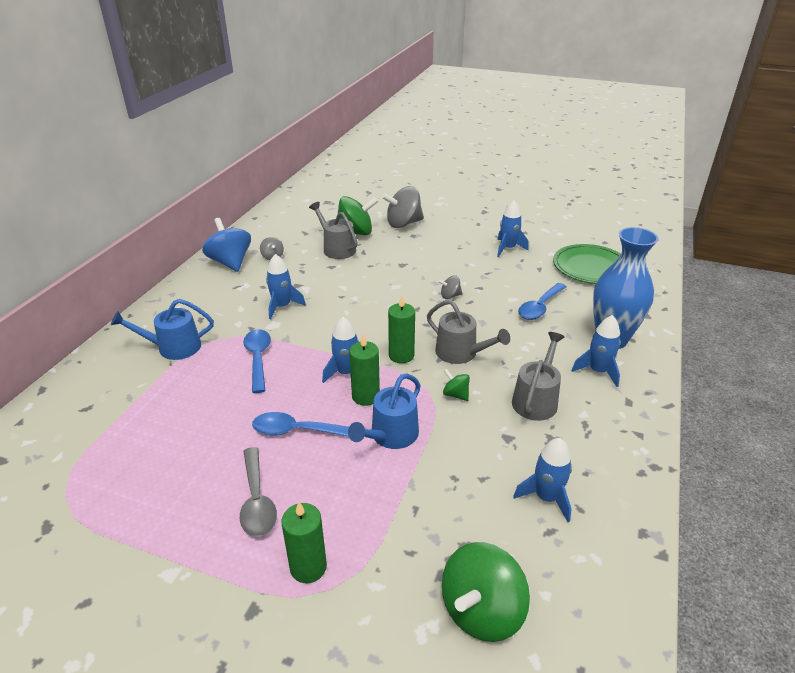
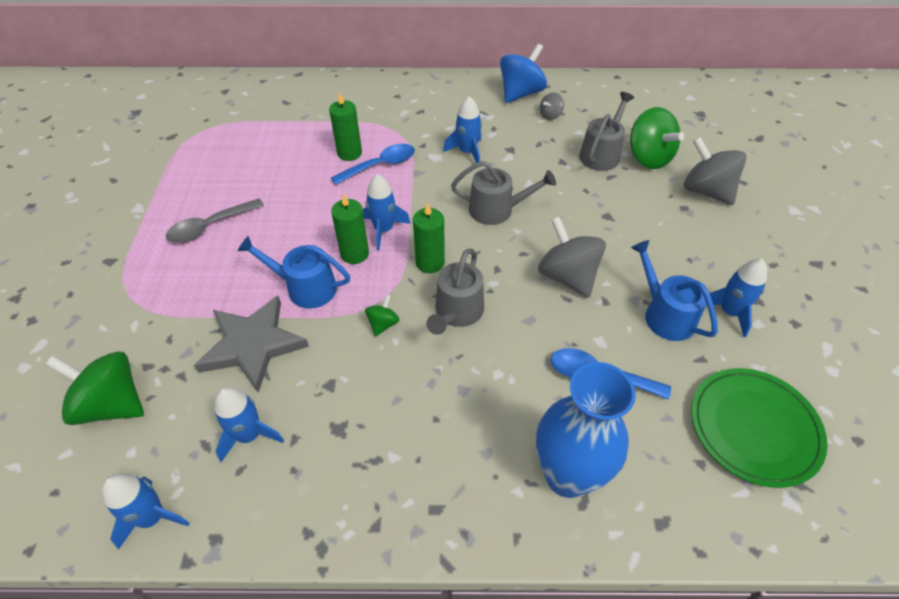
camera: 70 degrees right, 15 degrees up
blue watering can [111,299,214,360] -> blue watering can moved to [631,240,718,341]
blue spoon [252,412,349,437] -> none
green candle [281,502,327,583] -> green candle moved to [329,93,362,161]
grey spinning top [438,275,463,299] -> grey spinning top [538,216,606,298], size x2.06
grey watering can [512,332,564,421] -> grey watering can moved to [451,161,556,225]
blue rocket [571,315,621,387] -> blue rocket moved to [102,474,190,550]
none -> grey star [194,296,309,393]

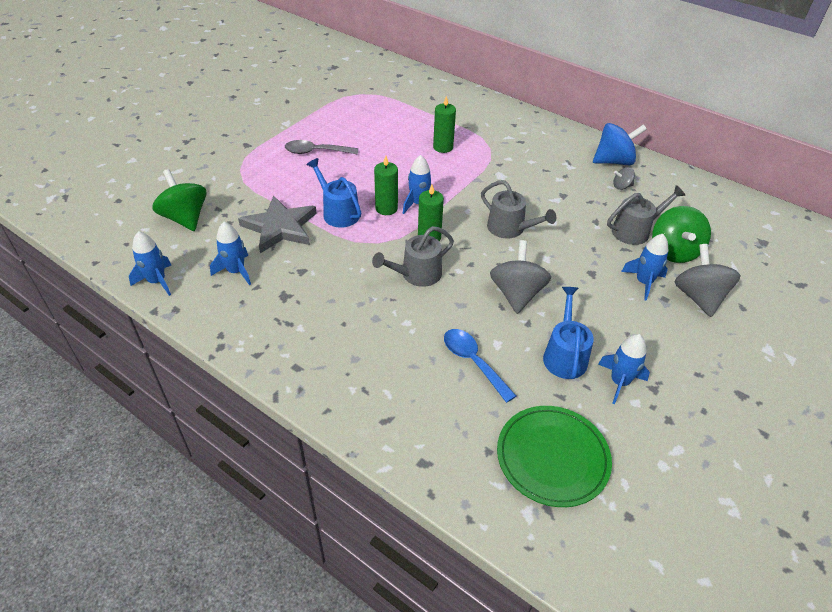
camera: 35 degrees right, 5 degrees down
blue spoon [331,144,415,185] -> none
green spinning top [365,295,400,337] -> none
blue rocket [443,96,482,163] -> blue rocket moved to [621,234,668,301]
blue vase [536,362,636,498] -> none

